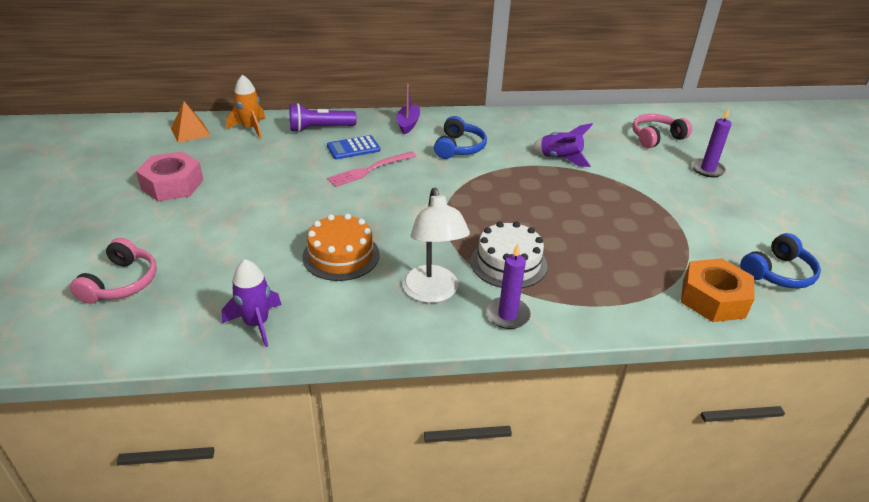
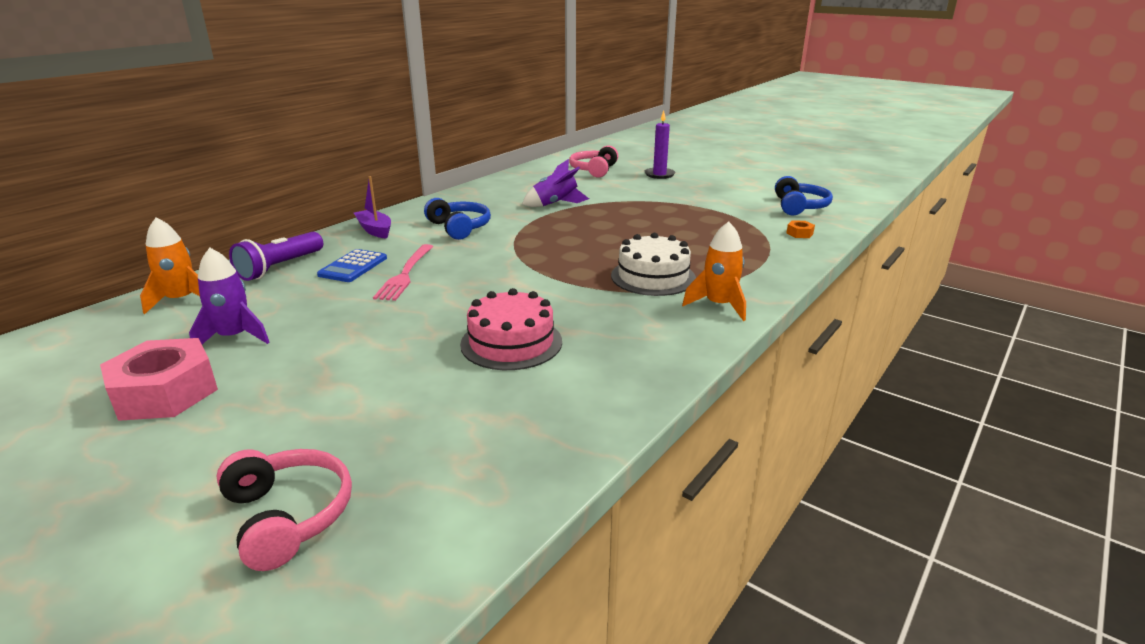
camera: 45 degrees left, 10 degrees down
orange pyramid [171,101,211,143] -> none
purple rocket [222,259,282,347] -> purple rocket moved to [189,248,270,344]
orange cake [302,214,380,281] -> pink cake [460,288,562,370]
white lamp [402,188,470,303] -> none
purple candle [486,244,531,329] -> orange rocket [682,221,746,321]
orange nut [681,258,755,322] -> orange nut [786,220,815,238], size x0.41

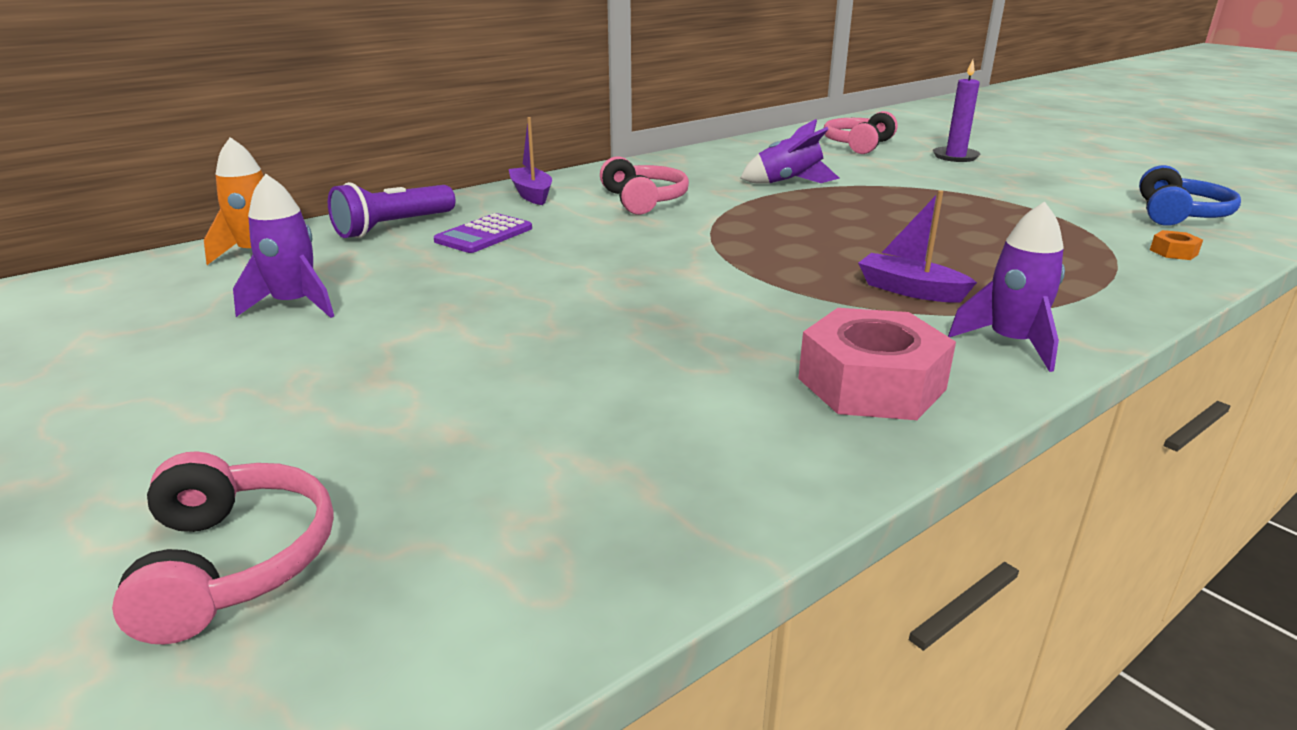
camera: 15 degrees right, 0 degrees up
pink nut [100,338,218,421] -> pink nut moved to [798,308,956,420]
blue calculator [317,249,387,282] -> purple calculator [434,213,532,253]
pink fork [373,244,433,301] -> none
blue headphones [424,198,491,240] -> pink headphones [600,156,689,215]
pink cake [460,288,562,370] -> none
white cake [611,233,696,296] -> purple boat [858,190,977,303]
orange rocket [682,221,746,321] -> purple rocket [948,201,1065,372]

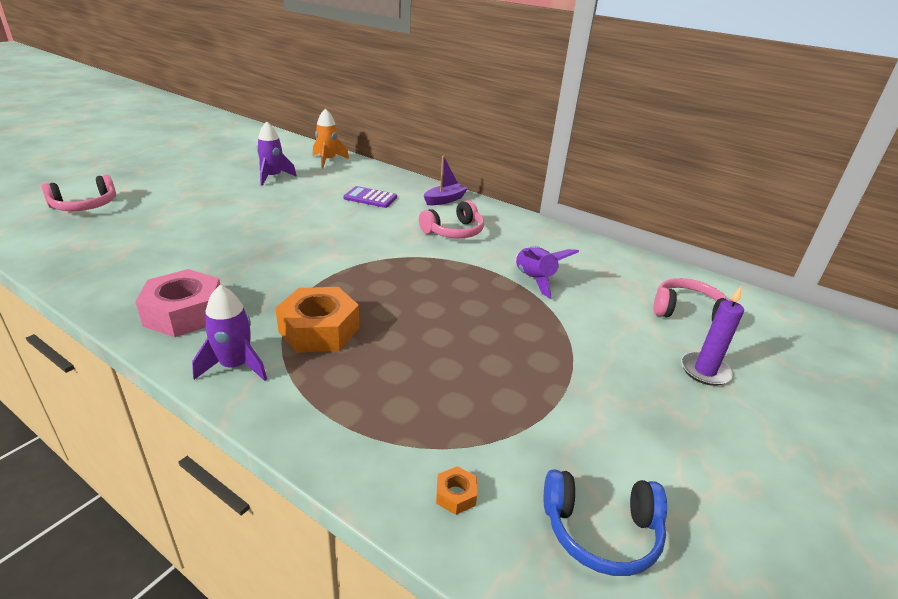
camera: 70 degrees right, 5 degrees up
purple flashlight [328,182,455,238] -> none
purple boat [858,190,977,303] -> orange nut [275,287,359,353]

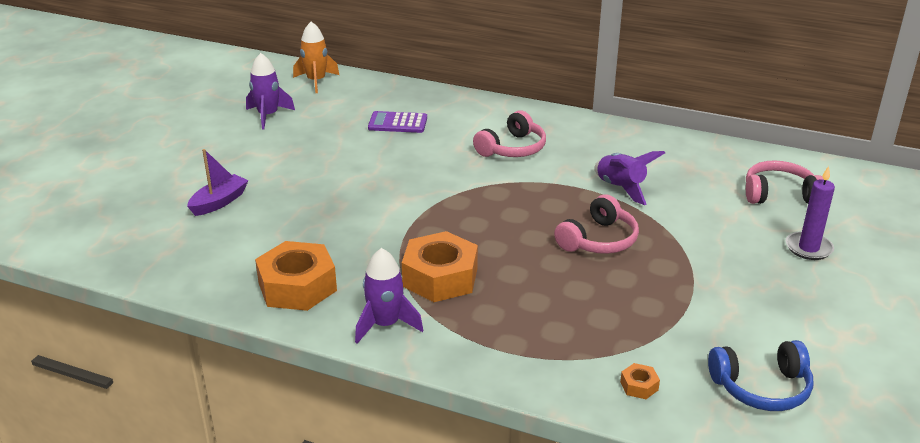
camera: 10 degrees left, 0 degrees up
pink headphones [41,174,116,211] -> pink headphones moved to [554,195,639,254]
pink nut [136,269,220,337] -> orange nut [255,241,337,311]
purple boat [424,155,468,205] -> purple boat moved to [187,149,249,216]

